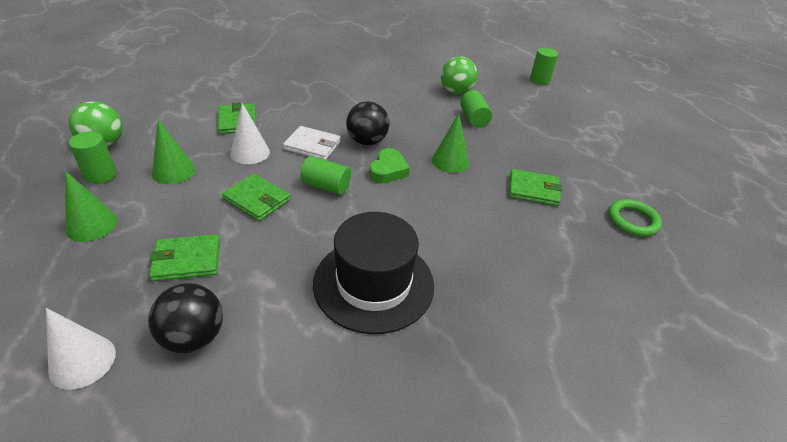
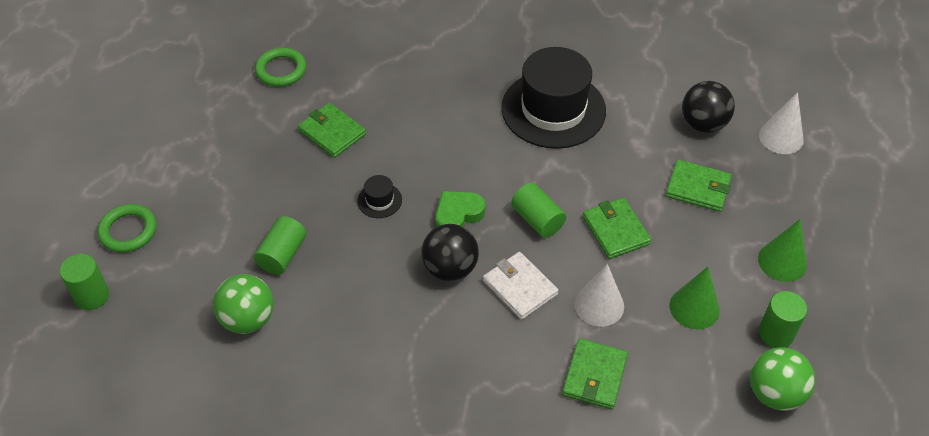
camera: 145 degrees left, 10 degrees up
green cone [432,113,469,173] -> black hat [357,175,402,218]
none -> green ring [97,204,157,253]

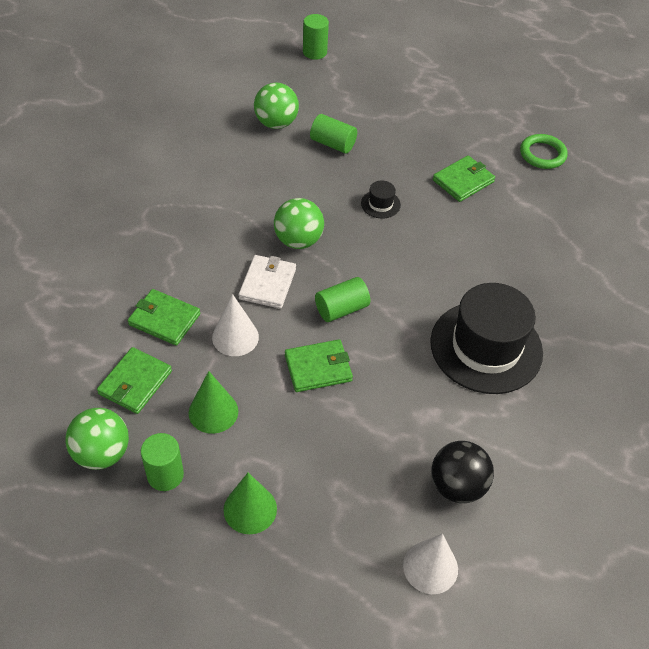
camera: 95 degrees right, 0 degrees up
green ring [97,204,157,253] -> none
black ball [421,224,479,281] -> green ball [274,198,324,249]
green heart [436,191,486,227] -> none
white wallet [483,252,559,320] -> white wallet turned 45 degrees counterclockwise [239,255,296,309]
green wallet [666,159,732,212] -> green wallet moved to [97,347,172,414]

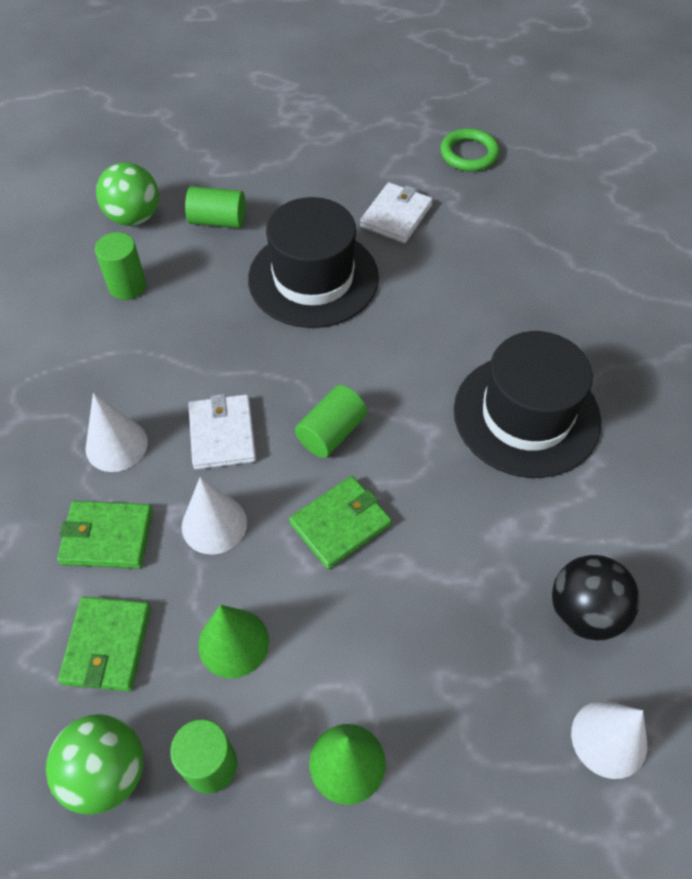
camera: 20 degrees left, 5 degrees up
green ball [274,198,324,249] -> none
green cylinder [303,14,329,60] -> green cylinder moved to [95,232,146,300]
black hat [361,180,401,218] -> black hat [248,197,379,328], size x2.50
green wallet [433,155,495,202] -> white wallet [360,182,433,243]
none -> white cone [85,393,148,472]

